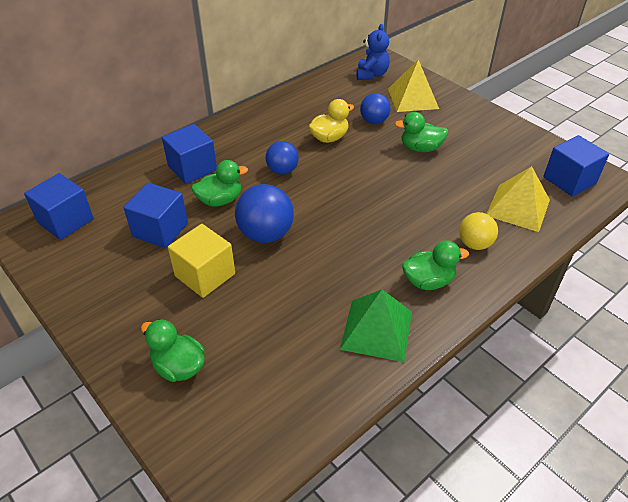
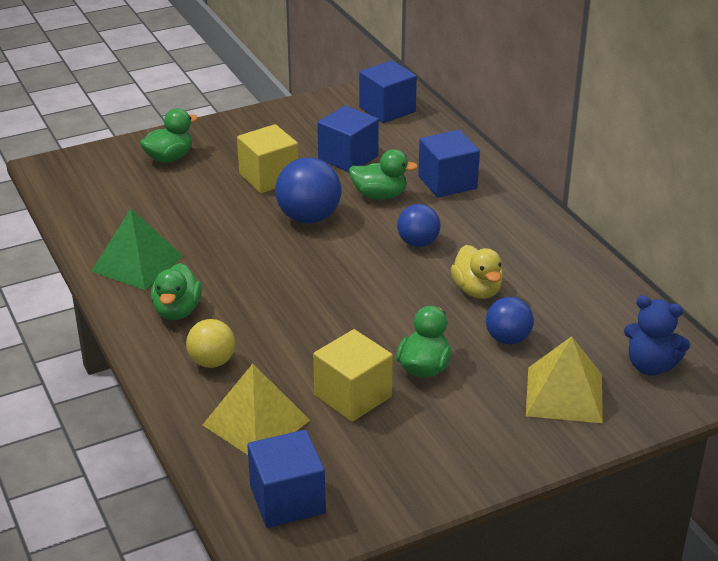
camera: 105 degrees right, 10 degrees down
green duck [191,160,248,207] -> green duck turned 75 degrees counterclockwise [349,149,418,200]
none -> yellow cube [313,329,393,422]

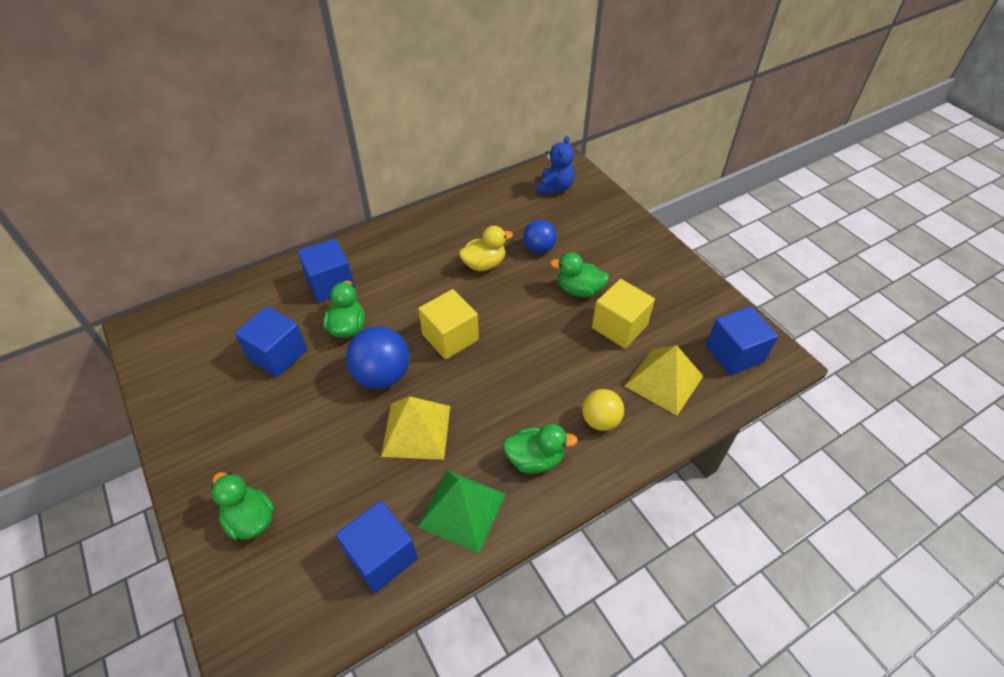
camera: 95 degrees left, 15 degrees up
yellow cube [237,124,299,193] -> yellow cube moved to [418,289,479,360]
blue cube [359,60,417,123] -> blue cube moved to [336,501,418,593]
blue ball [397,204,440,247] -> none
yellow pyramid [526,336,603,423] -> yellow pyramid moved to [381,396,450,460]

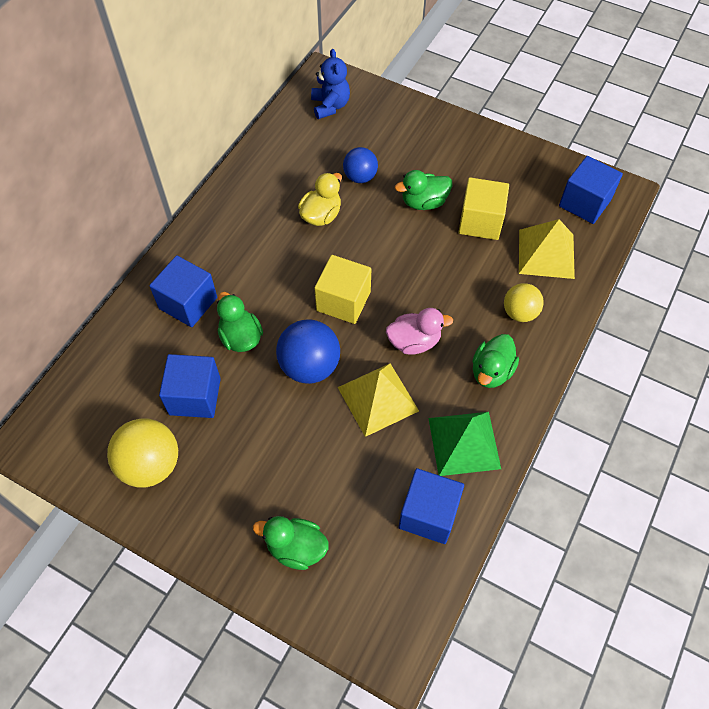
camera: 30 degrees left, 10 degrees up
green duck [503,424,578,473] -> green duck turned 150 degrees clockwise [472,334,519,388]
none -> yellow ball [107,419,178,488]
none -> pink duck [386,308,453,355]

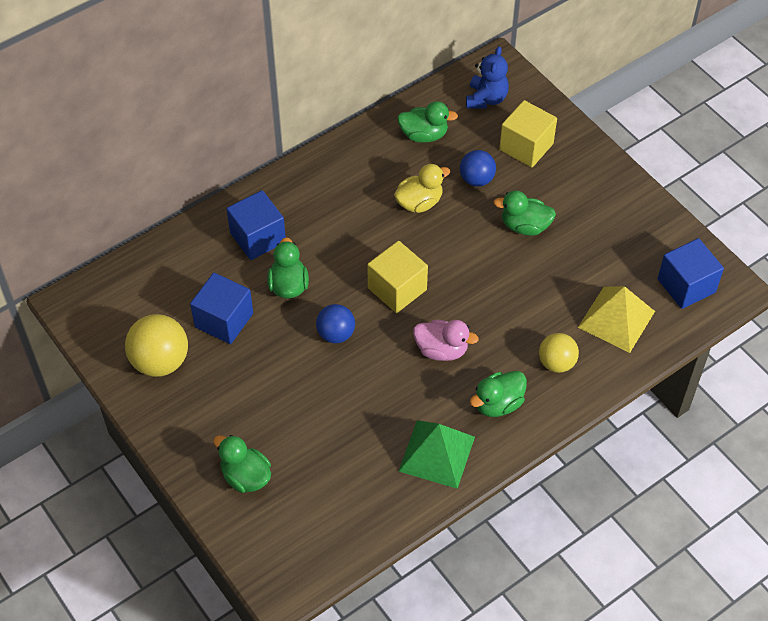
camera: 25 degrees right, 5 degrees down
blue ball [276,319,340,384] -> blue ball [316,304,355,343], size x0.64
yellow pyramid [338,363,419,437] -> none
blue cube [399,468,464,544] -> none
yellow cube [459,177,509,240] -> yellow cube moved to [499,100,557,168]
none -> green duck [397,101,458,143]

